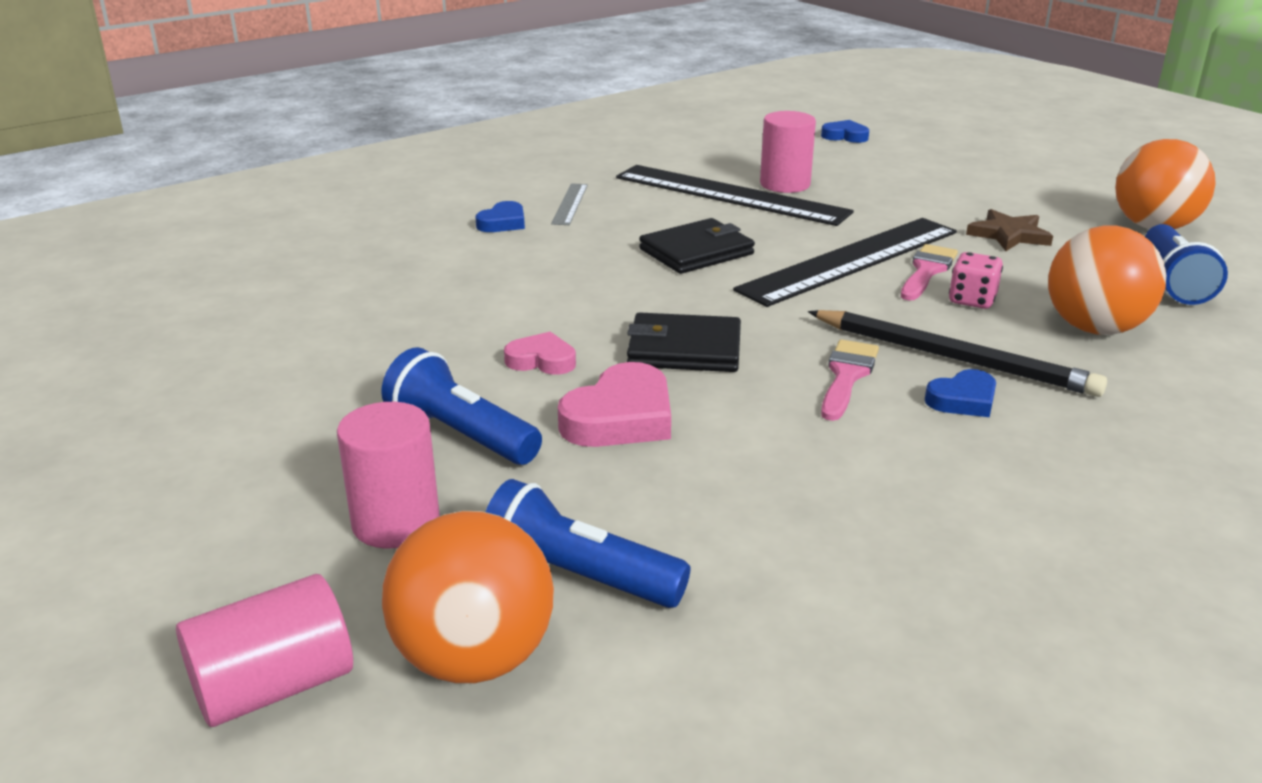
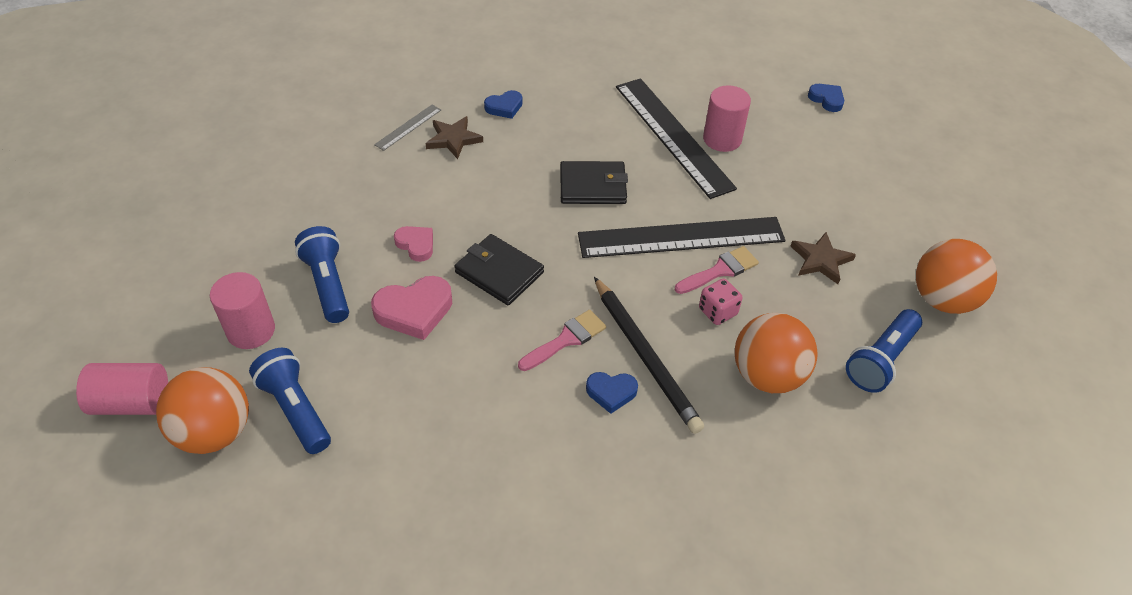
camera: 30 degrees right, 20 degrees up
grey ruler [551,183,588,225] -> grey ruler moved to [374,105,441,151]
none -> brown star [425,116,483,159]

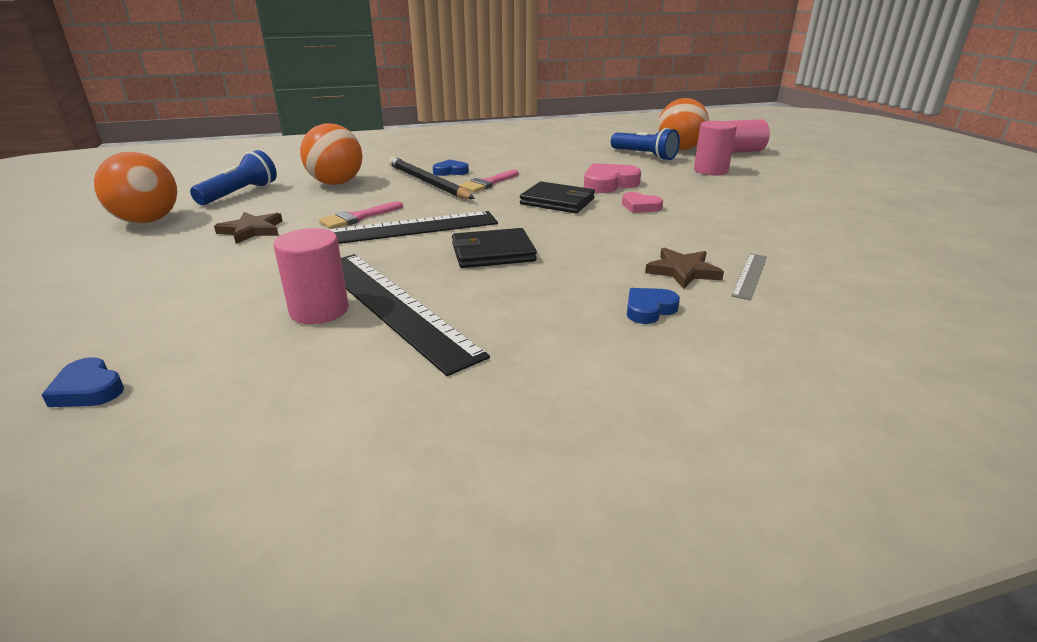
camera: 170 degrees right, 20 degrees down
blue flashlight [295,226,349,323] -> none
pink dice [699,278,743,325] -> none

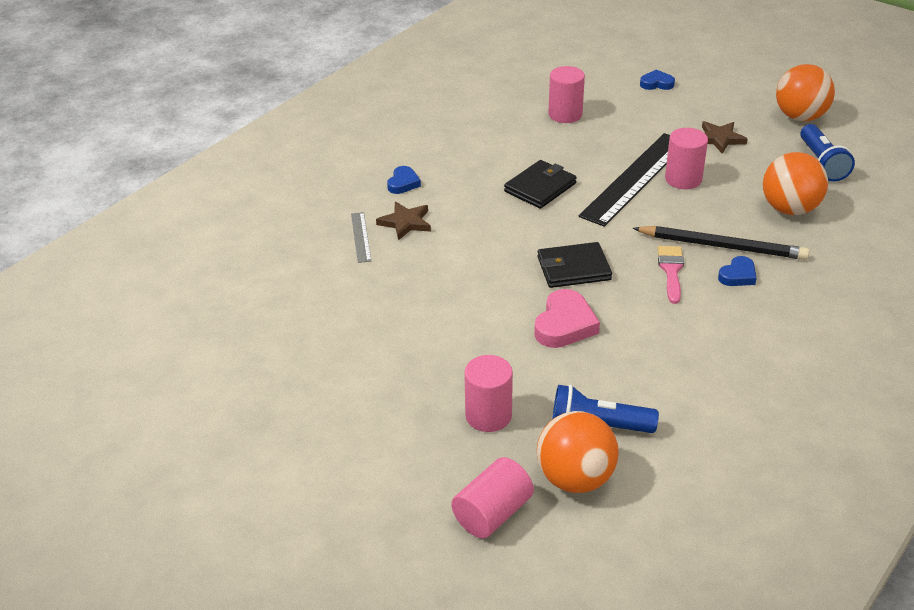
camera: 145 degrees right, 10 degrees up
blue heart [42,357,124,407] -> blue heart moved to [640,69,675,90]
pink brush [319,201,403,229] -> pink cylinder [665,128,708,189]
black ruler [341,254,490,376] -> none
pink heart [622,192,663,213] -> none

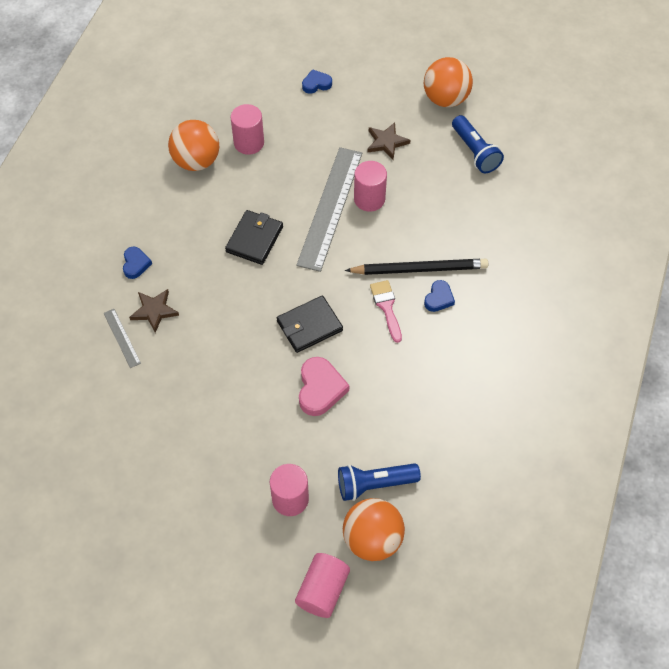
camera: 20 degrees left, 20 degrees up
black ruler [579,133,670,227] -> grey ruler [296,147,362,272]
orange ball [763,152,828,215] -> orange ball moved to [168,120,219,171]

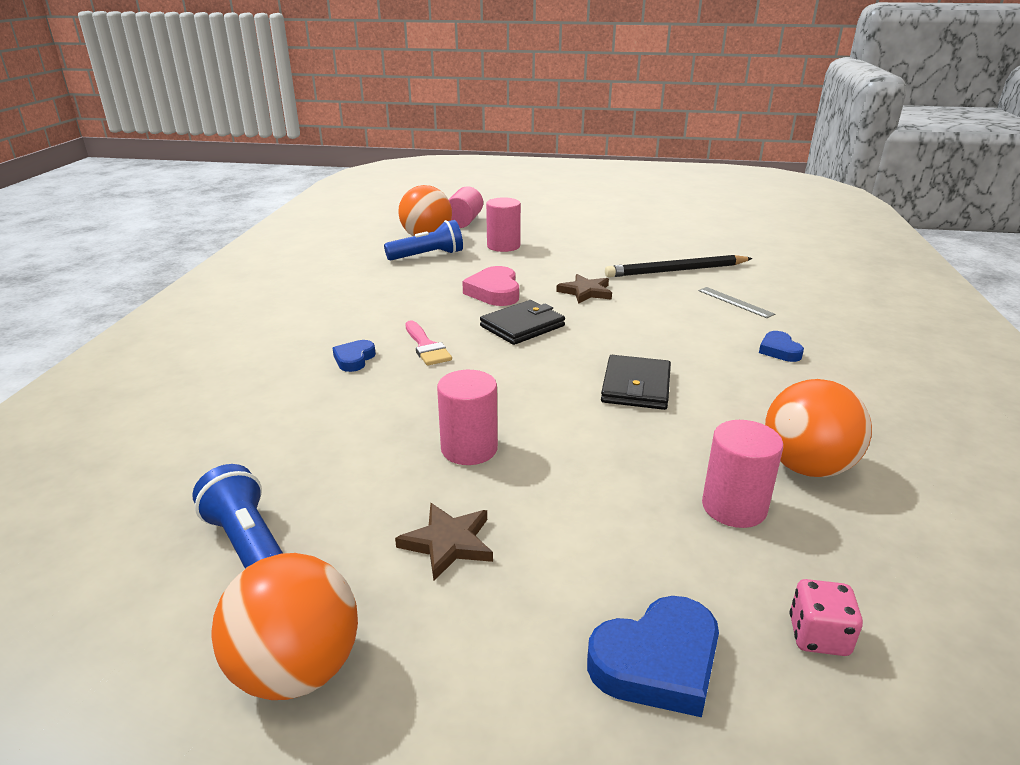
camera: 170 degrees right, 30 degrees down
brown star [129,289,179,333] -> brown star moved to [556,274,612,304]
grey ruler [296,147,362,272] -> none
blue heart [302,69,332,94] -> blue heart [587,596,719,717], size x1.66
black pencil [345,259,488,275] -> black pencil moved to [605,255,753,277]
none -> pink dice [790,579,863,656]

